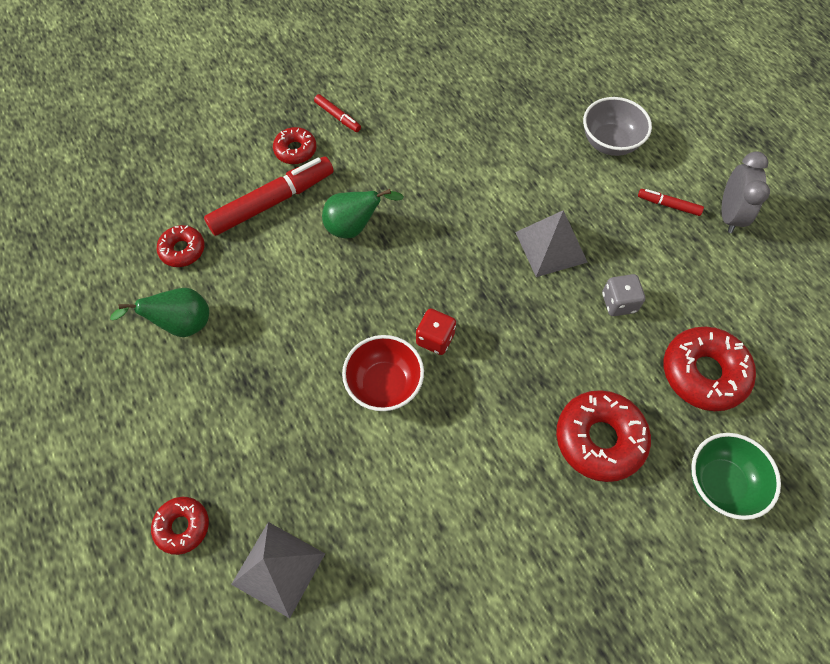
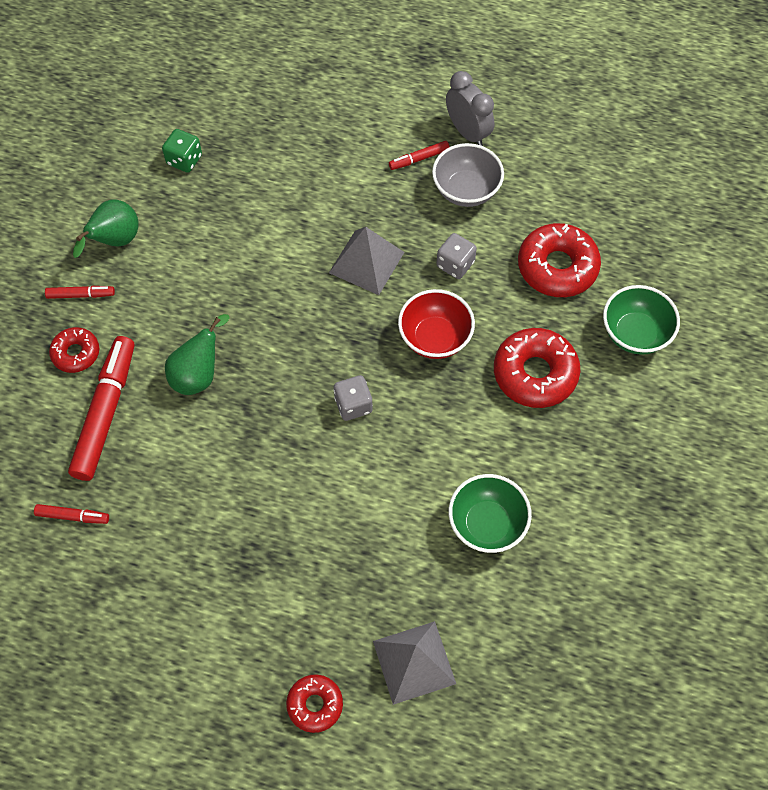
camera: 45 degrees left, 0 degrees up
green pear [110,288,209,337] -> green pear moved to [73,199,139,258]
red donut [157,225,205,267] -> red marker [34,504,109,524]
red bowl [342,335,424,411] -> red bowl moved to [398,289,475,359]
red dice [416,309,456,355] -> grey dice [334,375,373,421]
grey bowl [583,97,652,156] -> grey bowl moved to [432,143,504,207]
none -> green dice [162,129,202,173]
none -> green bowl [449,474,532,553]

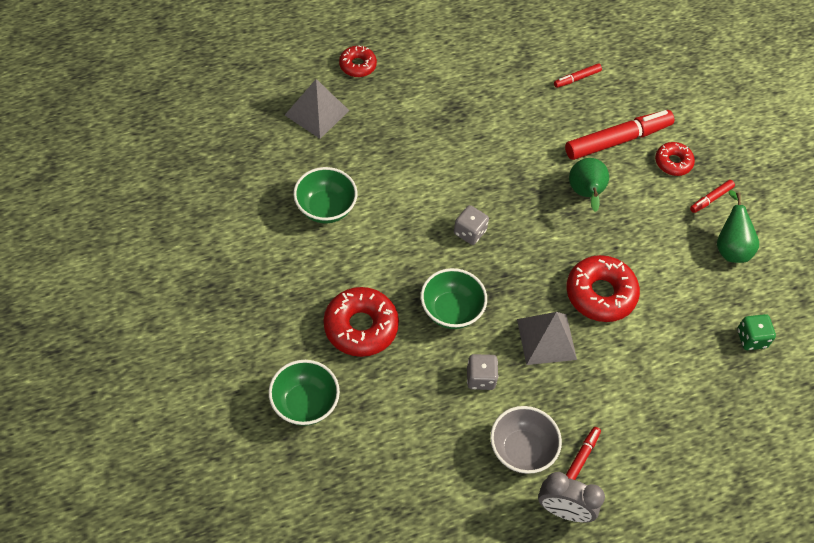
camera: 140 degrees right, 5 degrees down
red marker [68,336,135,481] -> red marker turned 90 degrees counterclockwise [565,110,674,160]
red bowl [398,289,475,359] -> green bowl [421,268,487,329]
red donut [518,223,601,297] -> red donut moved to [566,255,640,322]

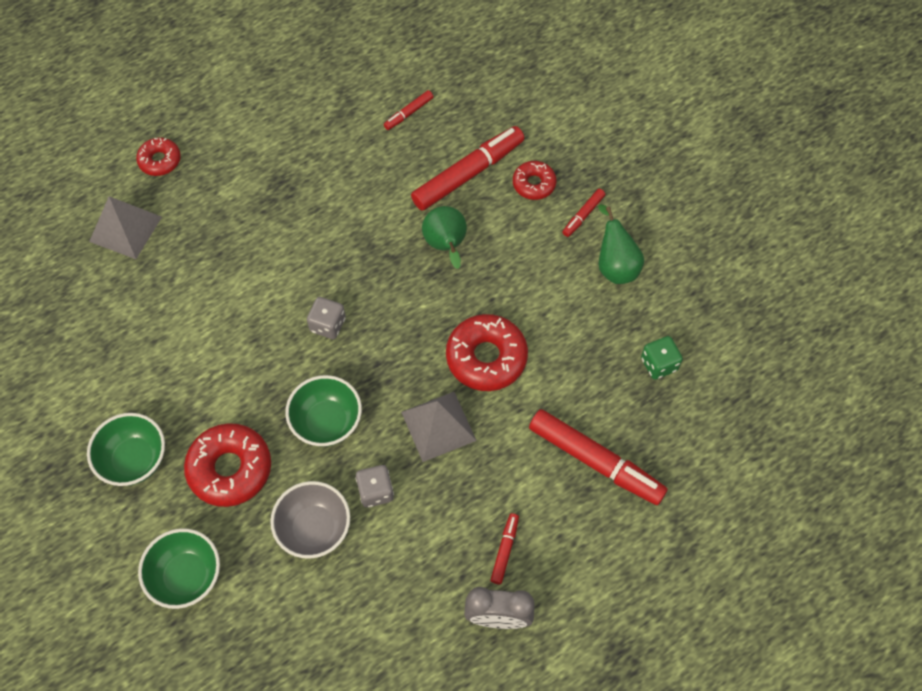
camera: 10 degrees left, 5 degrees up
green bowl [293,167,358,223] -> green bowl moved to [87,413,165,486]
grey bowl [490,406,562,474] -> grey bowl moved to [270,481,350,559]
none -> red marker [529,409,668,505]

